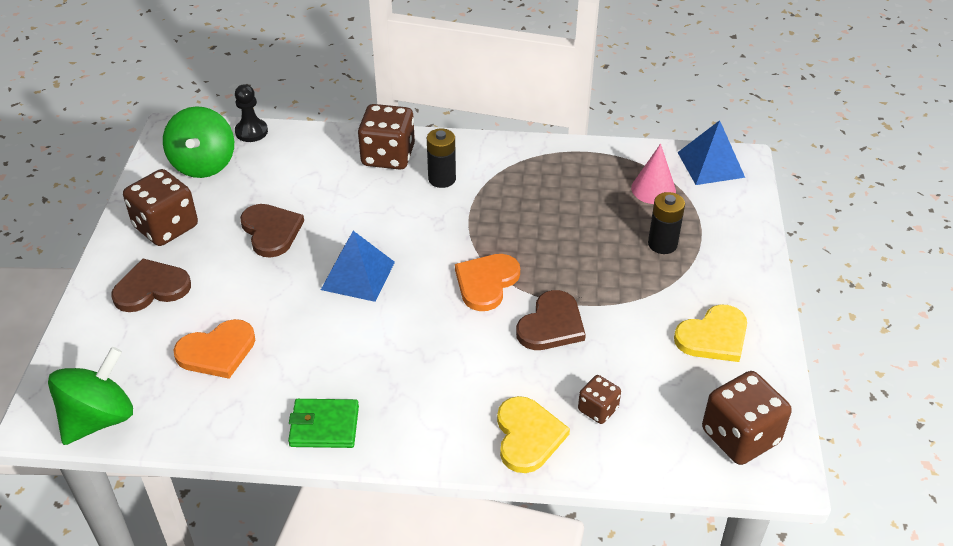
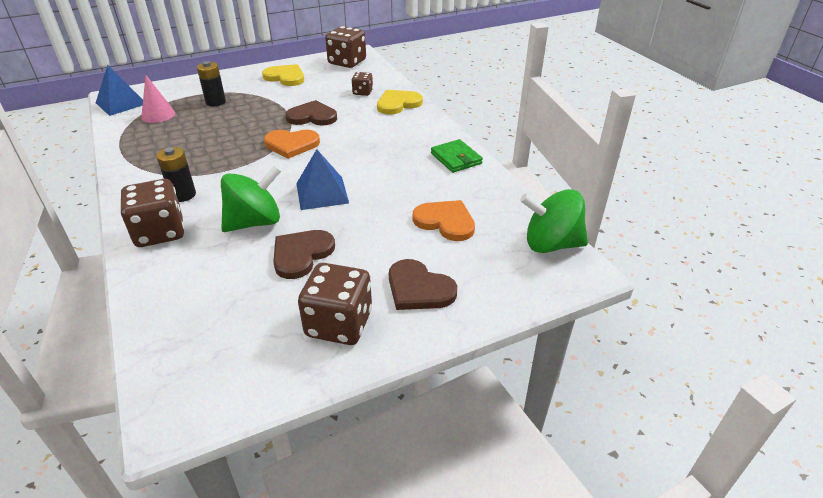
camera: 120 degrees left, 5 degrees down
green spinning top [163,106,234,178] -> green spinning top moved to [221,165,281,232]
black pawn [235,84,268,142] -> none

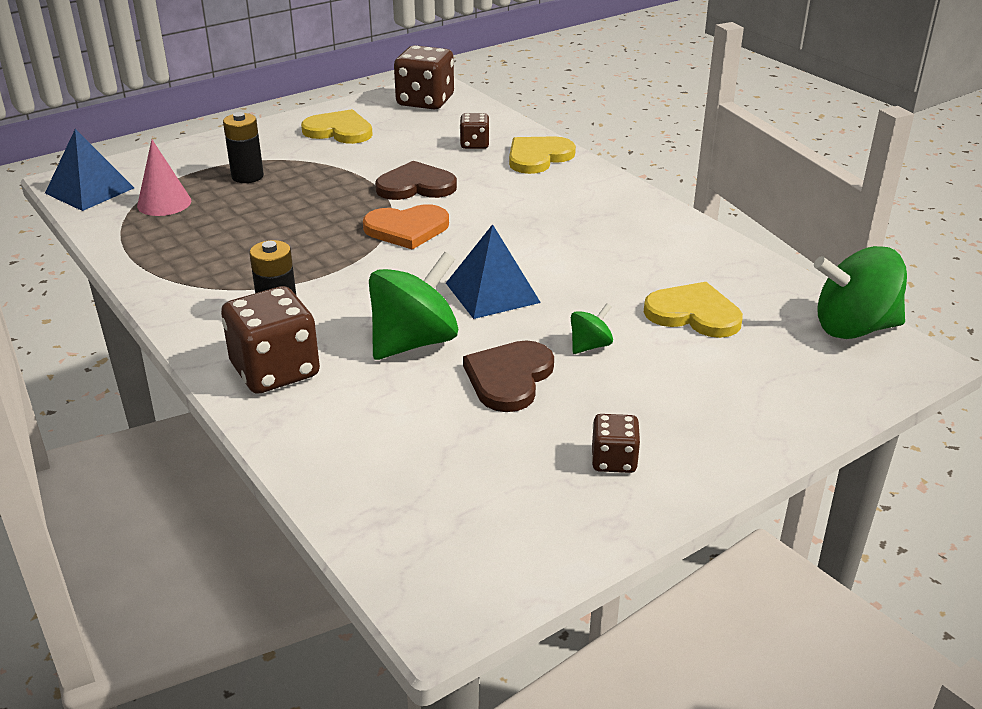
camera: 10 degrees left, 5 degrees down
brown dice [298,263,372,345] -> brown dice [592,414,640,473], size x0.53
brown heart [389,259,457,310] -> none
orange heart [413,200,475,241] -> yellow heart [644,282,743,338]
green wallet [431,139,483,173] -> none
none -> green spinning top [571,303,613,354]

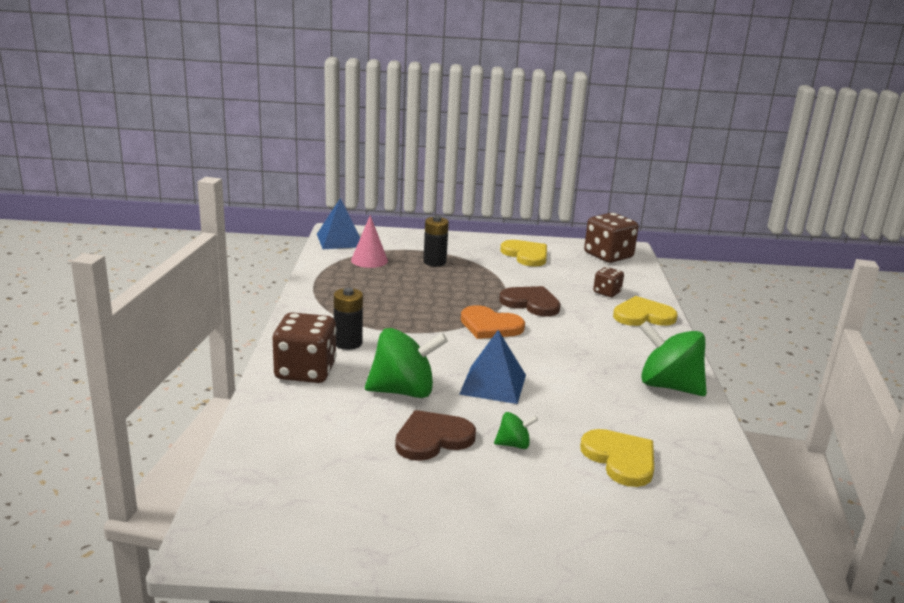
camera: 35 degrees right, 10 degrees down
brown dice [592,414,640,473] -> none
green spinning top [814,246,907,339] -> green spinning top moved to [640,321,707,396]

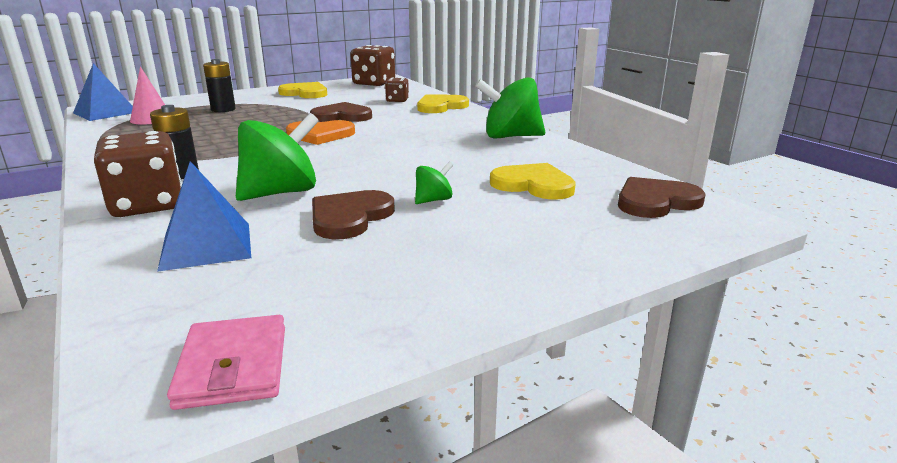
camera: 30 degrees left, 0 degrees up
blue pyramid [459,330,526,404] -> blue pyramid moved to [157,161,251,272]
none -> pink wallet [167,315,285,410]
none -> brown heart [618,177,706,218]

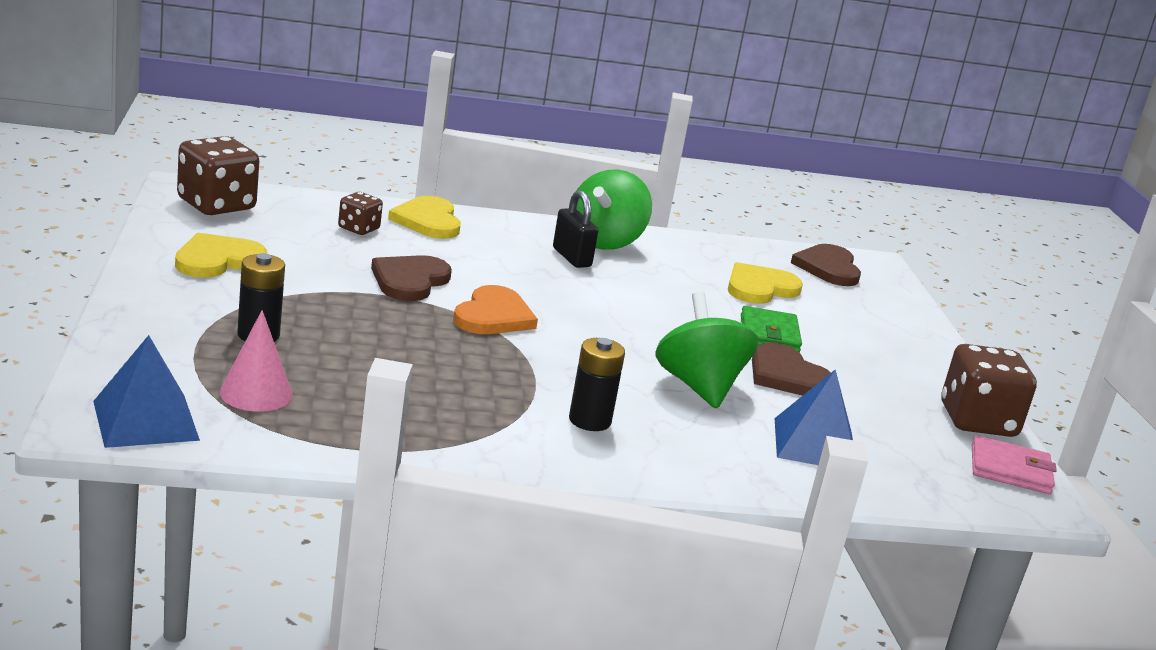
camera: 70 degrees left, 0 degrees up
brown dice [94,131,182,217] -> brown dice moved to [941,344,1037,437]
green spinning top [415,162,453,204] -> green wallet [741,306,802,352]
none -> black padlock [553,190,598,268]

